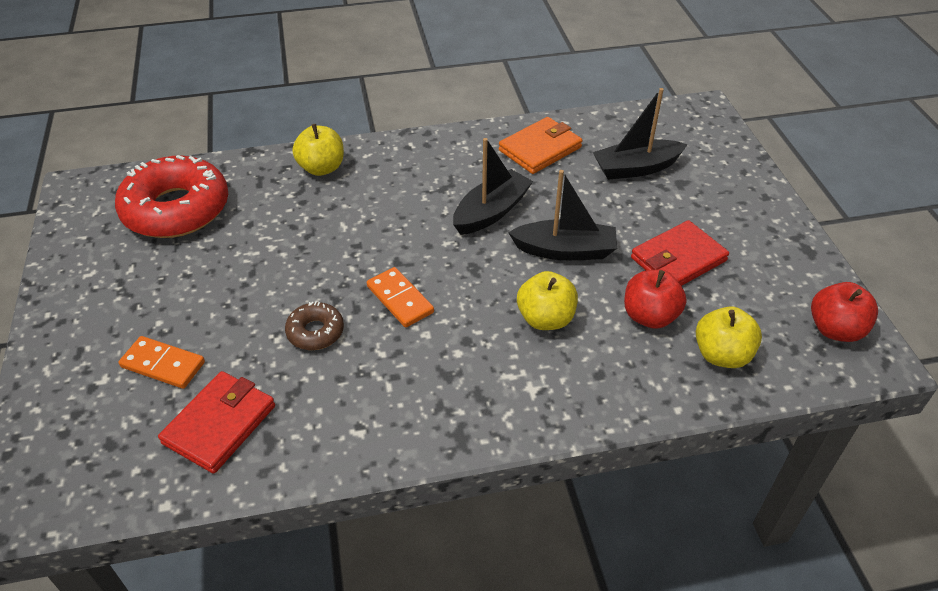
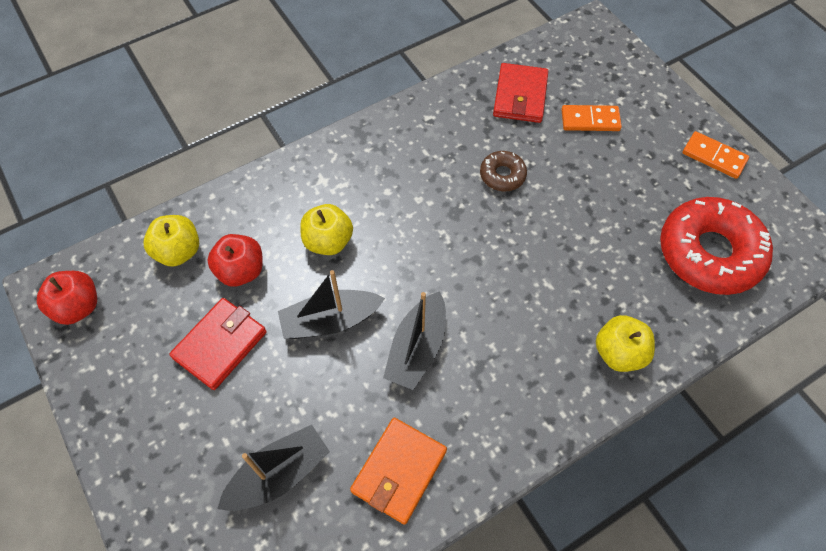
camera: 160 degrees right, 15 degrees up
orange domino [367,267,434,328] -> orange domino moved to [682,131,749,179]

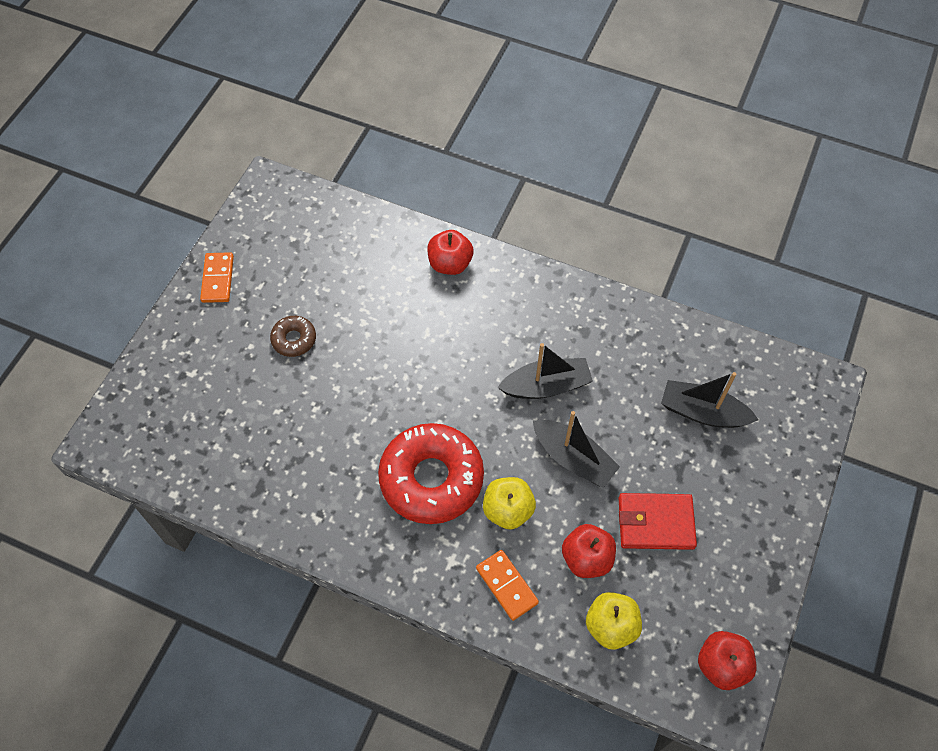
camera: 125 degrees left, 0 degrees up
orange wallet [350,418,447,525] -> none
brown donut [480,151,527,192] -> brown donut moved to [270,316,316,357]
red wallet [493,63,548,123] -> none
orange domino [561,105,622,131] -> orange domino moved to [476,550,539,621]
yellow apple [596,315,655,372] -> red apple [427,230,474,275]
red donut [660,197,773,295] -> red donut moved to [378,423,484,524]

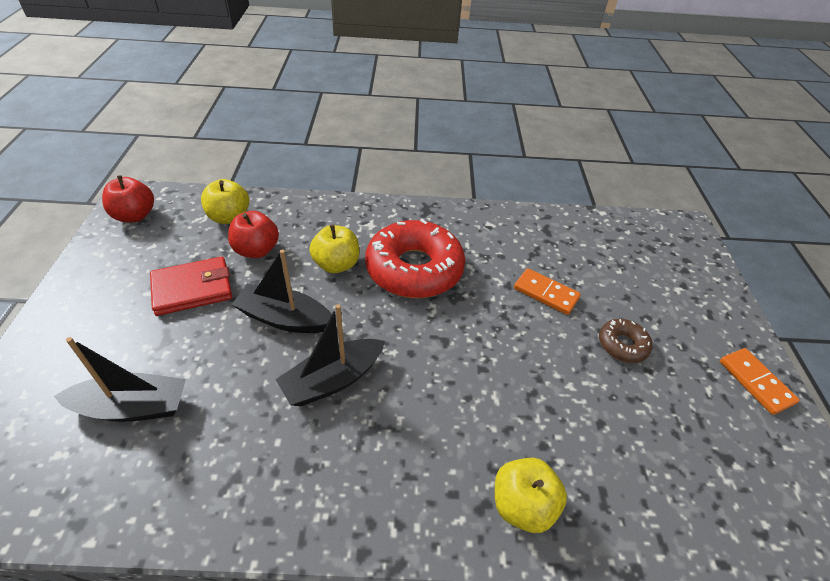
camera: 155 degrees right, 15 degrees down
red apple [427,230,474,275] -> yellow apple [495,458,567,533]
orange domino [476,550,539,621] -> orange domino moved to [514,268,581,315]

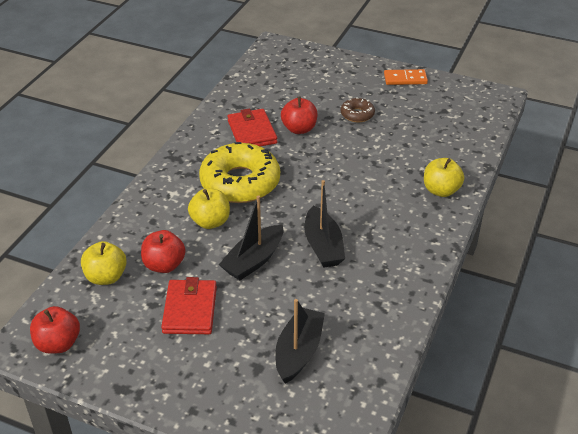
camera: 65 degrees left, 5 degrees down
red donut [365,219,465,298] -> yellow donut [199,142,280,203]
orange domino [514,268,581,315] -> red apple [281,97,318,134]
none -> red wallet [227,108,277,146]

